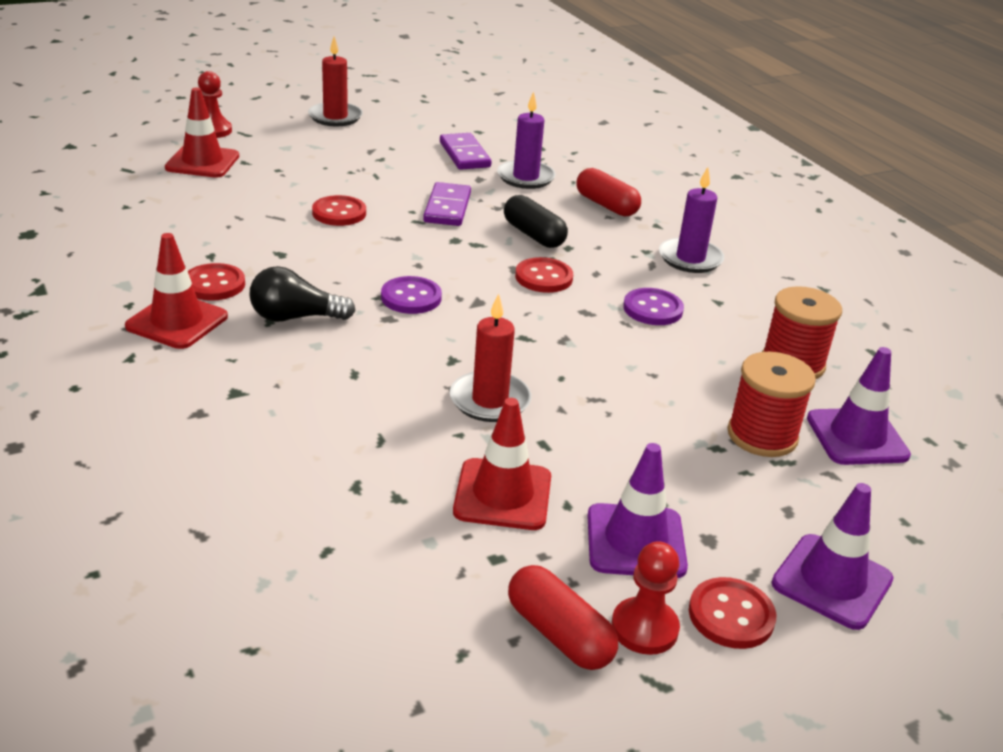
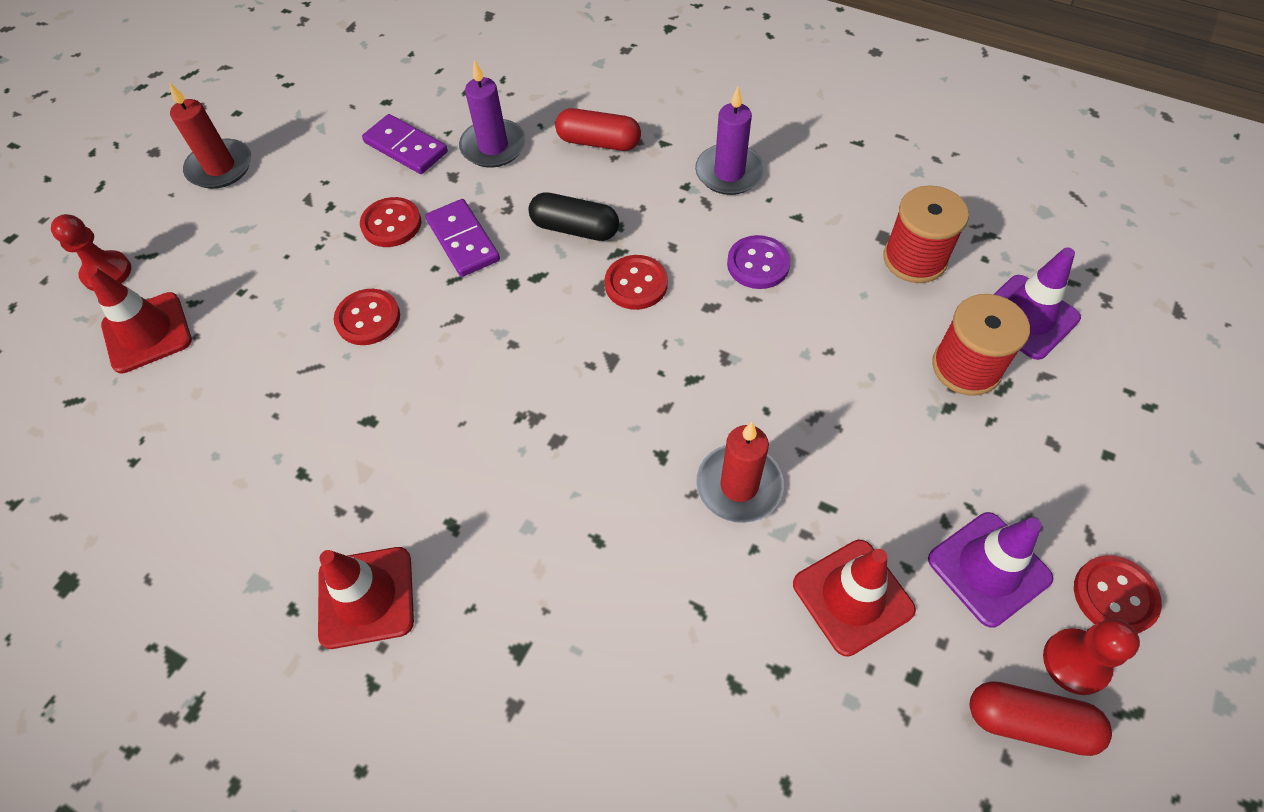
camera: 30 degrees left, 25 degrees up
red button [188,263,245,301] -> red button moved to [360,197,421,247]
black light bulb [249,266,356,322] -> none
purple button [381,276,442,314] -> none
purple traffic cone [772,483,894,630] -> none

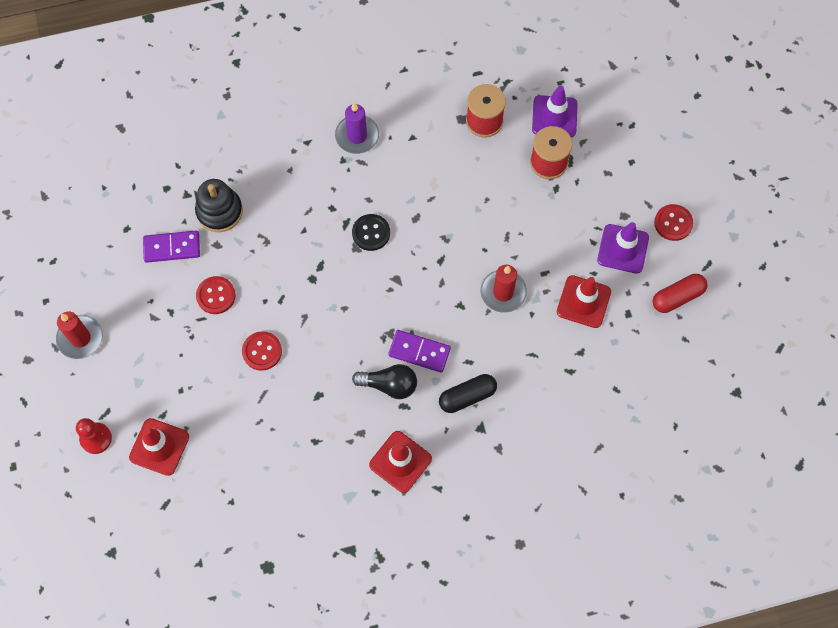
camera: 45 degrees left, 10 degrees up
purple domino [425,199,500,277] -> purple domino moved to [388,330,451,373]
purple candle [459,60,526,168] -> black stacking toy [195,179,243,232]
black capsule [528,192,619,241] -> black capsule moved to [439,374,497,413]
red capsule [555,108,641,151] -> none
red button [605,255,668,310] -> black button [352,214,390,251]
purple button [727,235,791,289] -> none
red pawn [1043,619,1140,695] -> none
none -> black light bulb [352,364,417,399]

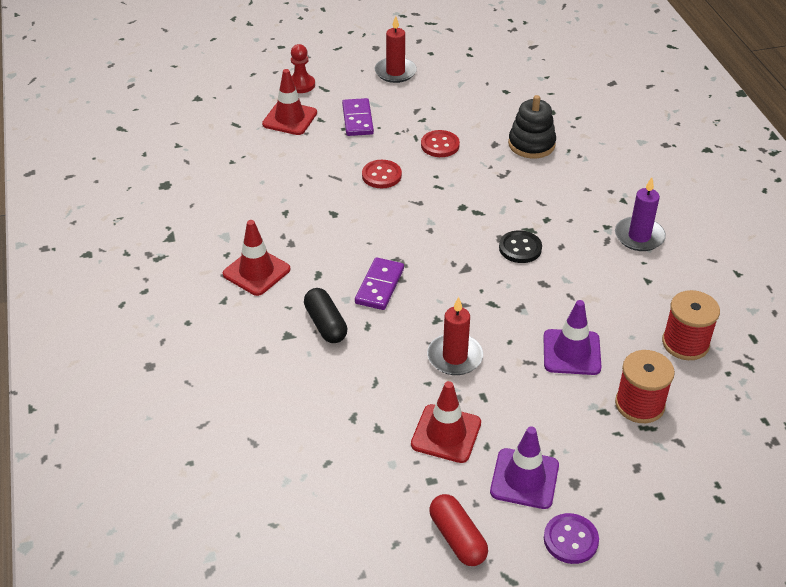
camera: 90 degrees right, 25 degrees down
purple domino [143,231,200,263] -> purple domino moved to [342,98,374,136]
black light bulb [352,364,417,399] -> none
purple traffic cone [532,85,578,137] -> purple traffic cone moved to [543,300,601,375]
red button [654,204,693,241] -> purple button [544,513,599,564]

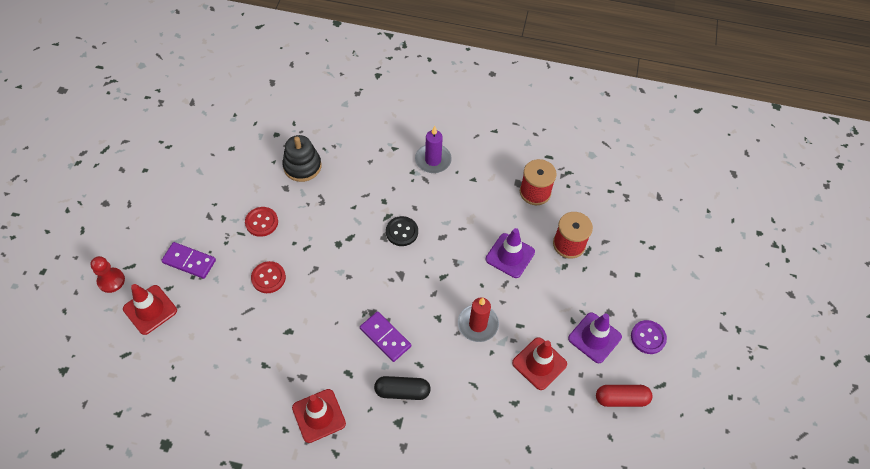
camera: 65 degrees left, 15 degrees up
red candle [375,16,417,83] -> none

